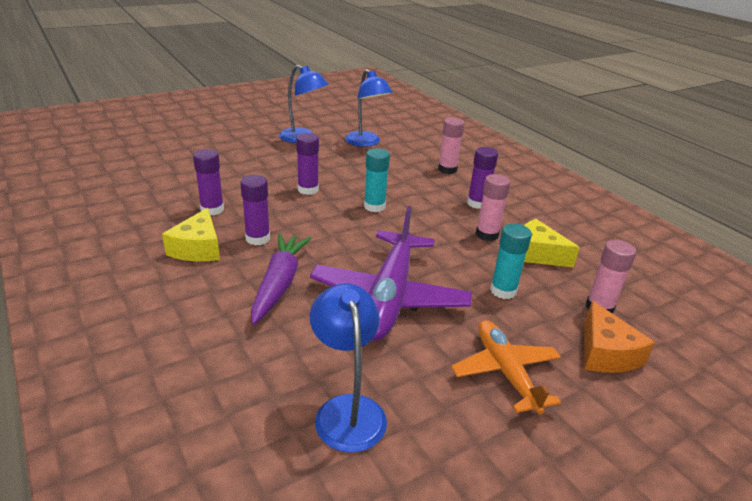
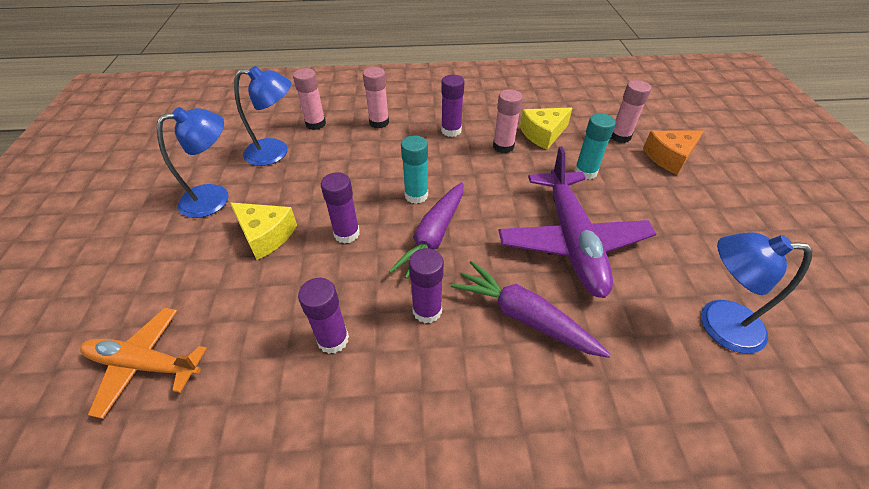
camera: 60 degrees left, 15 degrees up
yellow cheese [162,208,220,261] -> yellow cheese moved to [230,202,297,260]
purple plane [310,206,472,341] -> purple plane turned 45 degrees clockwise [498,146,656,298]
orange plane [451,320,561,415] -> orange plane moved to [80,308,207,419]
orange cheese [584,301,655,373] -> orange cheese turned 135 degrees clockwise [643,131,704,175]
none -> pink glue stick [293,68,326,130]
none -> purple carrot [389,182,463,279]

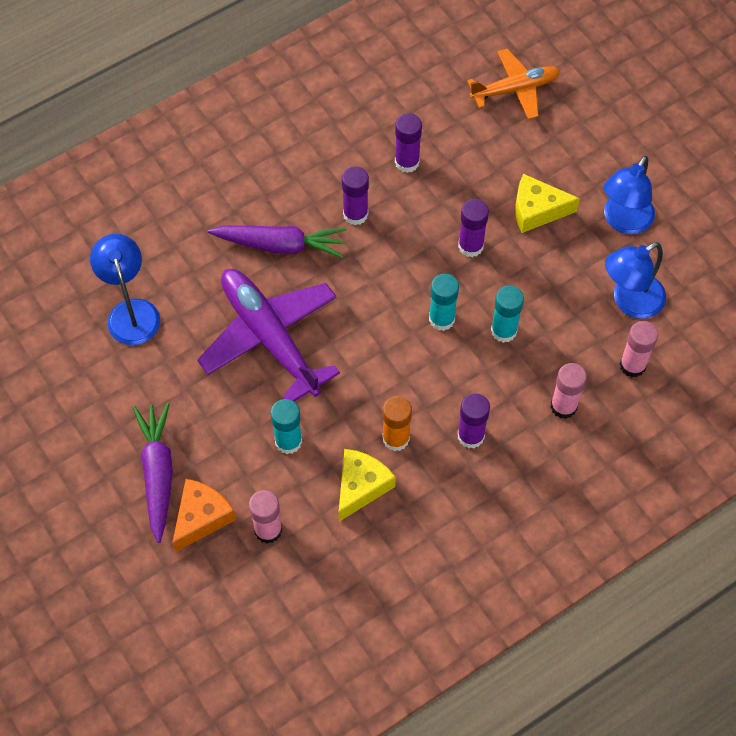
camera: 150 degrees right, 15 degrees up
purple carrot [389,182,463,279] -> purple carrot moved to [133,402,173,543]
pink glue stick [493,89,523,153] -> orange glue stick [383,396,412,451]
blue lamp [701,232,813,354] -> blue lamp turned 90 degrees counterclockwise [90,234,160,345]
none -> turquoise glue stick [491,286,524,343]

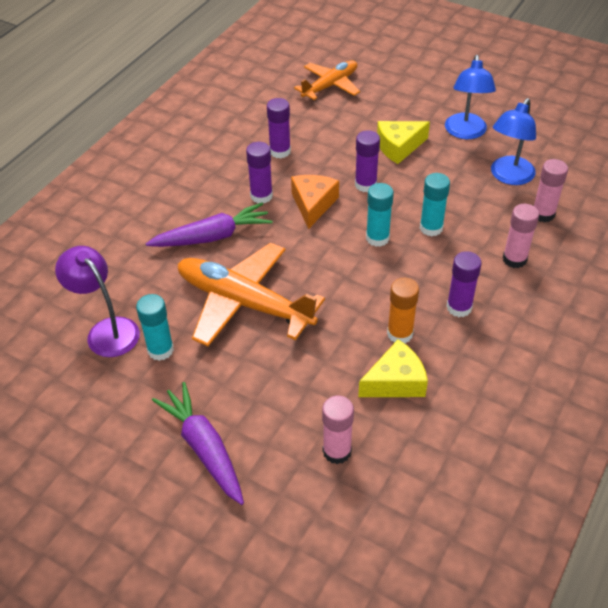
camera: 25 degrees left, 15 degrees down
blue lamp [90,234,160,345] -> purple lamp [55,246,140,357]
orange cheese [172,479,236,552] -> orange cheese moved to [291,175,339,229]
purple plane [197,269,340,402] -> orange plane [178,243,325,346]
turquoise glue stick [271,399,302,454] -> turquoise glue stick moved to [136,294,174,361]
yellow cheese [339,449,396,522] -> yellow cheese turned 60 degrees clockwise [358,339,428,397]

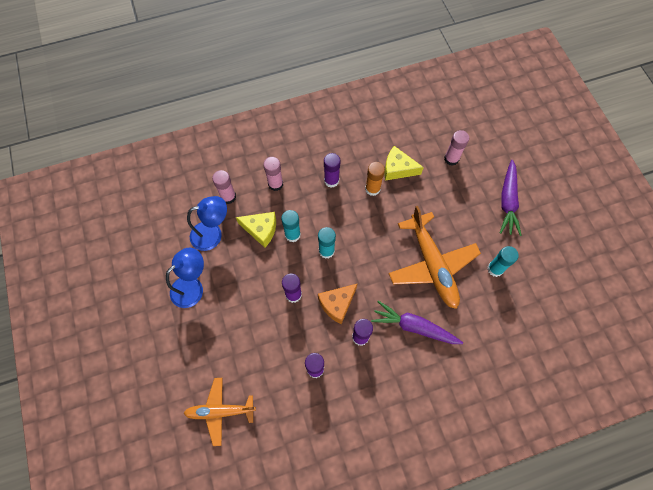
camera: 140 degrees left, 20 degrees up
purple lamp [55,246,140,357] -> none
yellow cheese [377,121,430,164] -> yellow cheese moved to [236,212,276,248]

